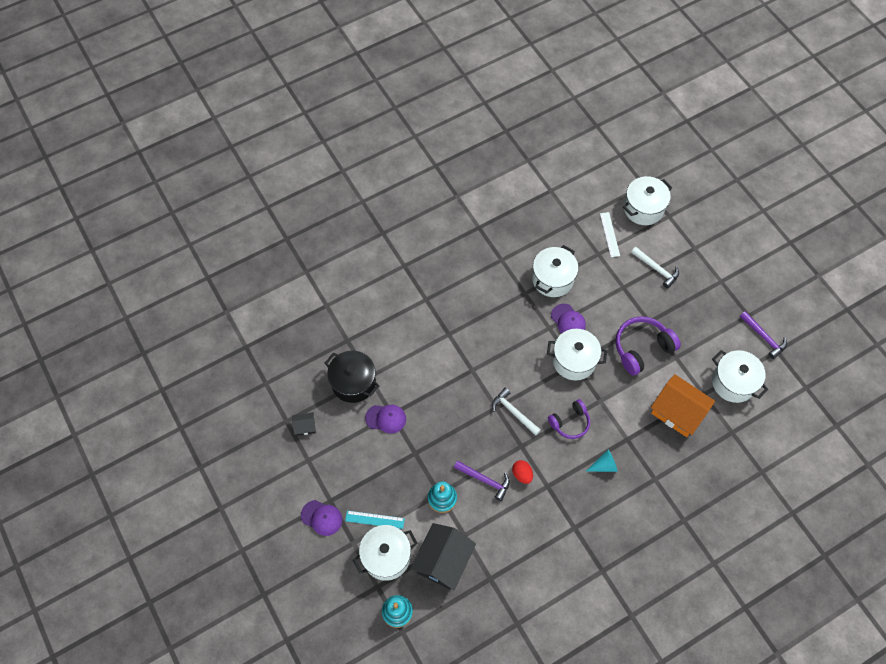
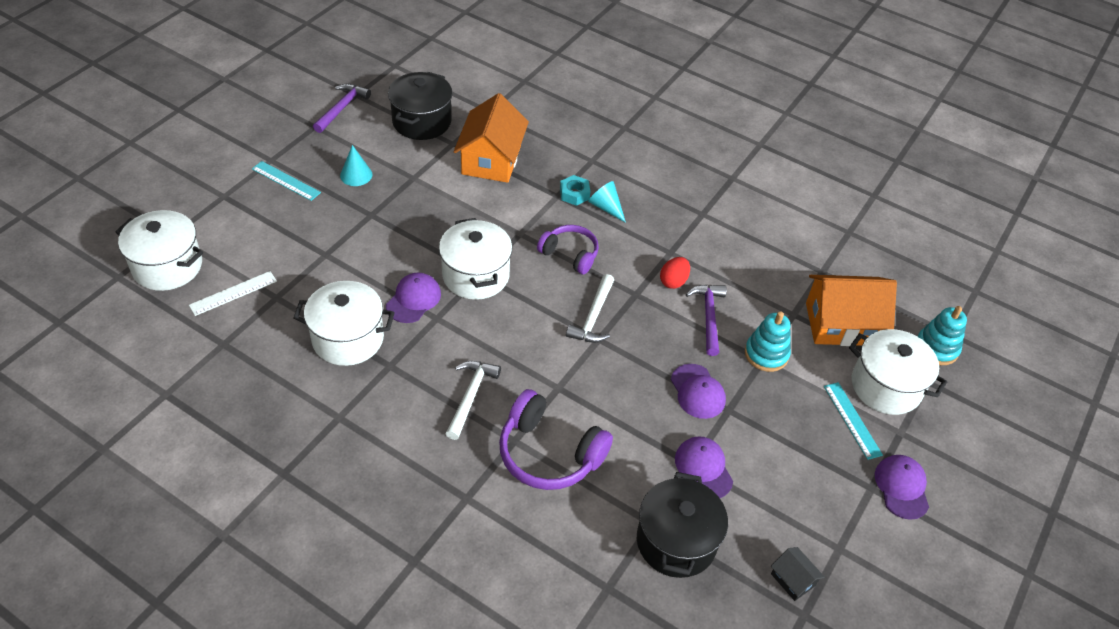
camera: 120 degrees left, 15 degrees down
black house [410,523,476,590] -> orange house [806,275,897,346]
purple headphones [616,316,681,375] -> purple headphones moved to [499,389,613,490]
white hammer [631,247,679,289] -> white hammer moved to [445,361,501,440]
white pot [712,350,768,403] -> black pot [388,72,453,140]
none -> turquoise ruler [252,161,321,201]
none -> turquoise cone [340,145,372,186]
none -> turquoise nut [560,175,590,206]
none -> purple cap [671,364,726,419]

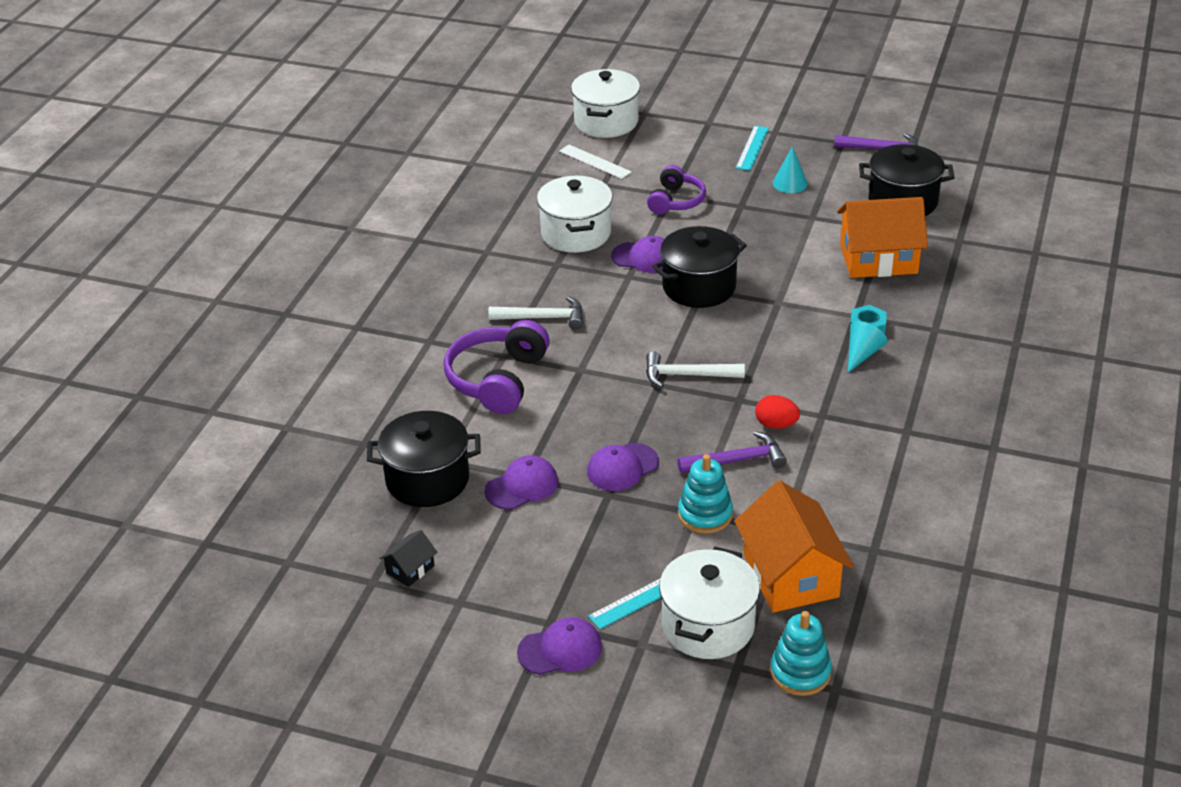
camera: 80 degrees right, 10 degrees down
white pot [439,218,512,300] -> black pot [652,226,747,308]
purple headphones [537,225,599,275] -> purple headphones moved to [647,165,706,214]

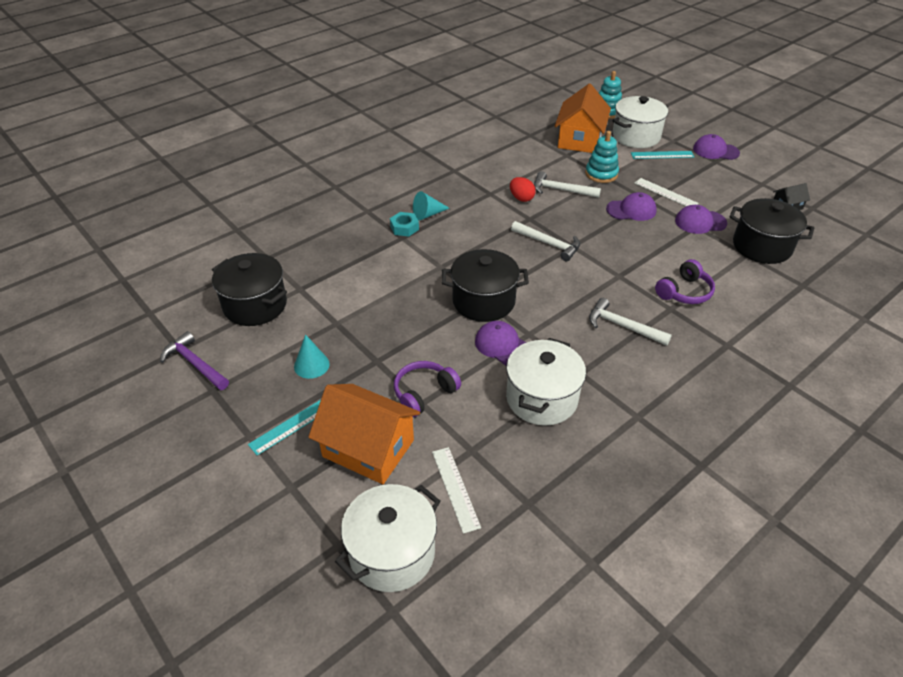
camera: 150 degrees left, 5 degrees up
purple headphones [444,320,550,414] -> purple headphones [655,259,715,304], size x0.64
purple hammer [677,431,787,473] -> white hammer [534,171,601,198]
orange house [837,197,928,278] -> orange house moved to [308,384,420,484]
none -> white ruler [635,178,698,206]

